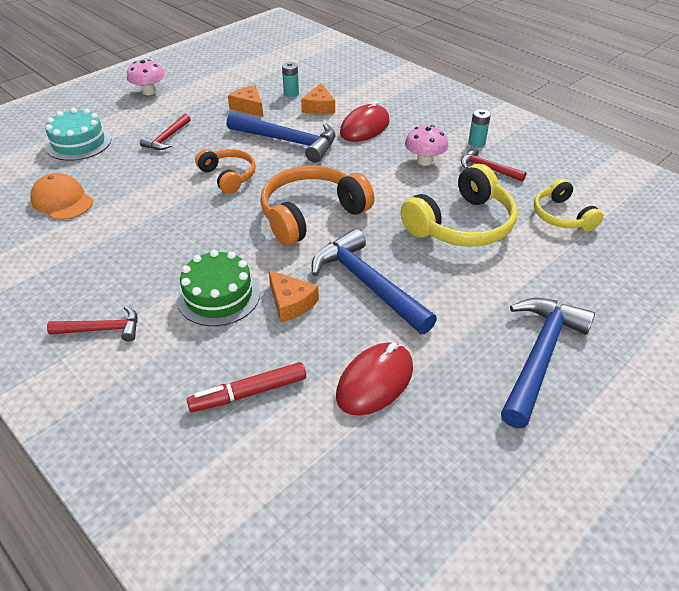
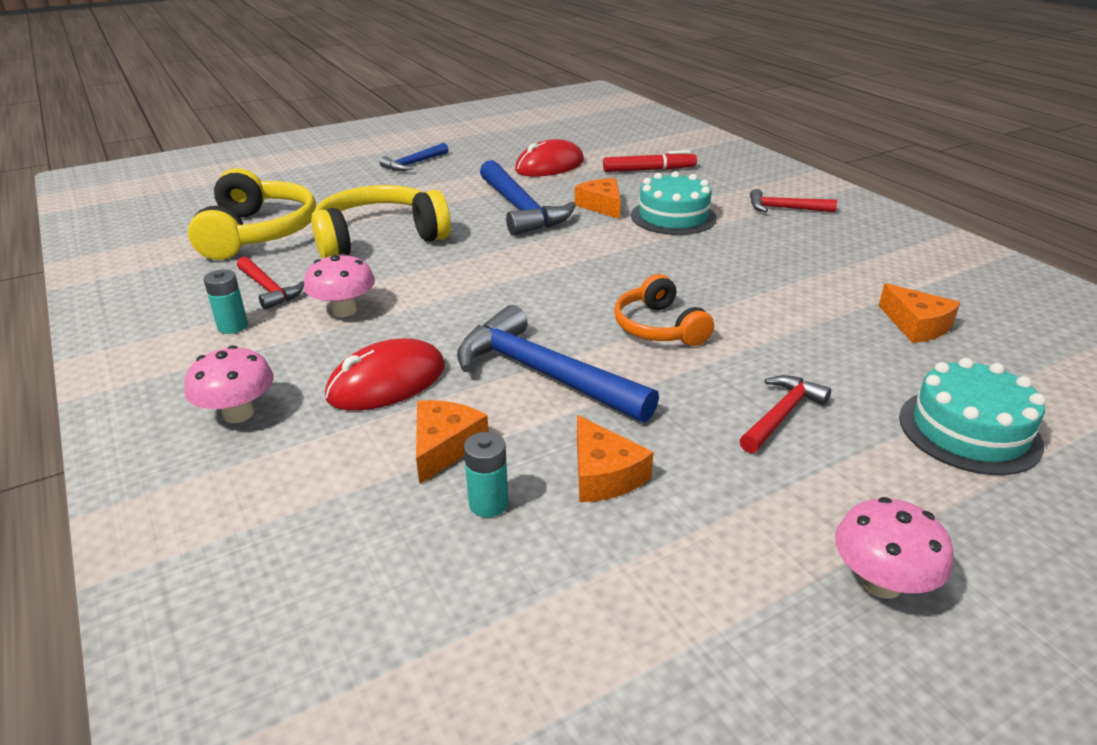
camera: 165 degrees left, 10 degrees down
orange cap [30,173,93,220] -> orange cheese [879,283,961,343]
green cake [177,250,260,326] -> turquoise cake [631,171,717,235]
orange headphones [260,166,374,246] -> none
blue hammer [501,298,595,428] -> blue hammer [380,143,449,171], size x0.55
yellow headphones [534,178,603,231] -> yellow headphones [188,168,316,260], size x1.66
none -> pink mushroom [184,345,274,423]

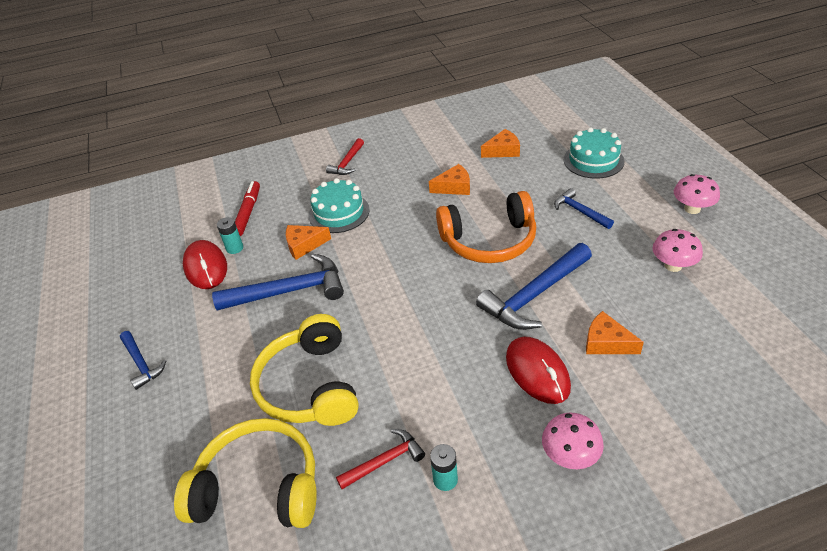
camera: 75 degrees left, 10 degrees up
pink mushroom [304,253,375,317] -> pink mushroom moved to [653,229,703,272]
turquoise battery [464,432,509,517] -> turquoise battery moved to [217,217,243,254]
orange cheese [577,415,653,502] -> orange cheese moved to [429,164,470,195]
orange headphones [614,274,714,346] -> orange headphones [436,191,536,263], size x1.66
red hammer [739,375,831,453] -> blue hammer [554,188,614,229]

